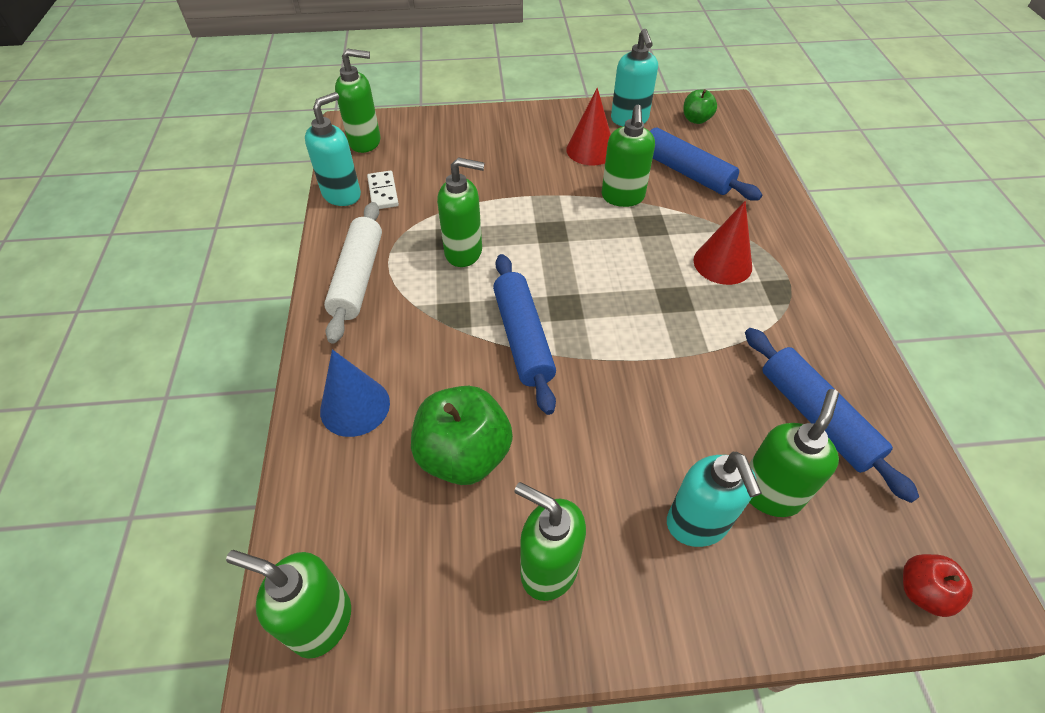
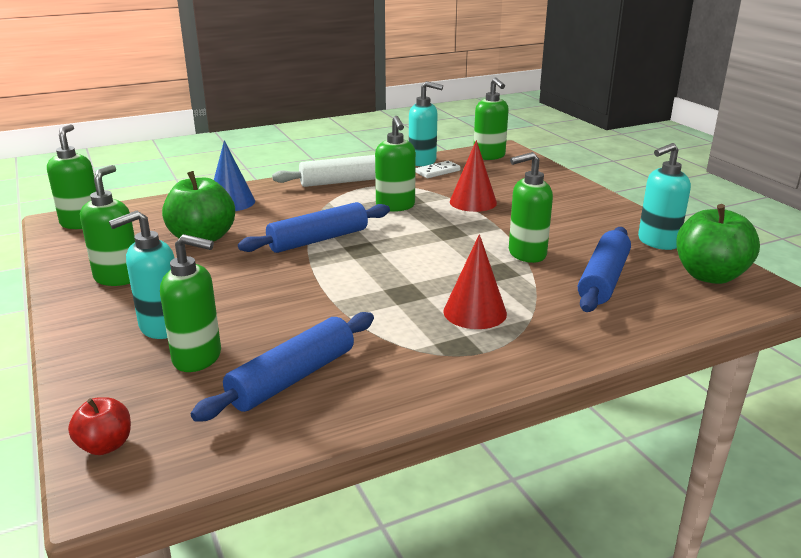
camera: 70 degrees right, 25 degrees down
red cone [566,88,611,165] -> red cone moved to [450,140,497,212]
green apple [683,89,717,124] -> green apple [676,204,760,284], size x1.89

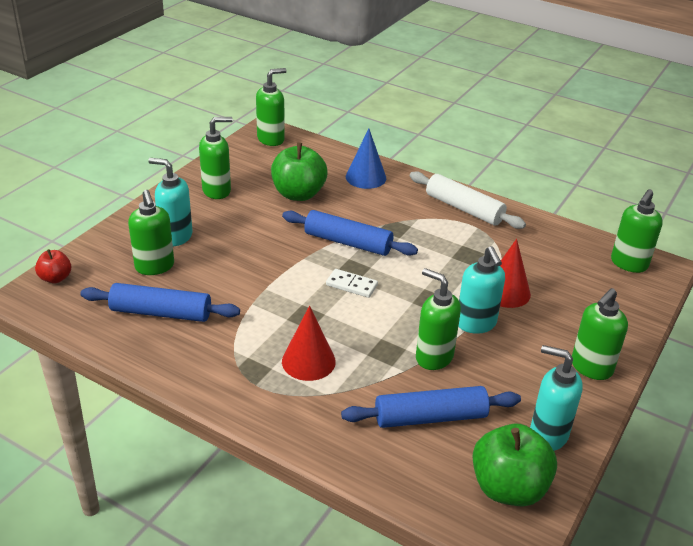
camera: 55 degrees right, 10 degrees up
green soap dispenser [375,116,416,212] -> green soap dispenser moved to [572,288,628,380]
turquoise soap dispenser [409,81,443,166] -> turquoise soap dispenser moved to [458,246,505,334]
white domino [415,161,461,178] -> white domino moved to [326,269,378,298]

